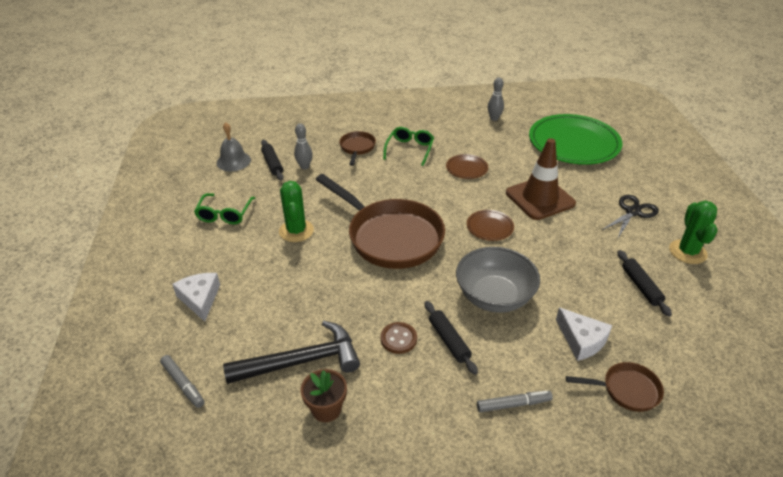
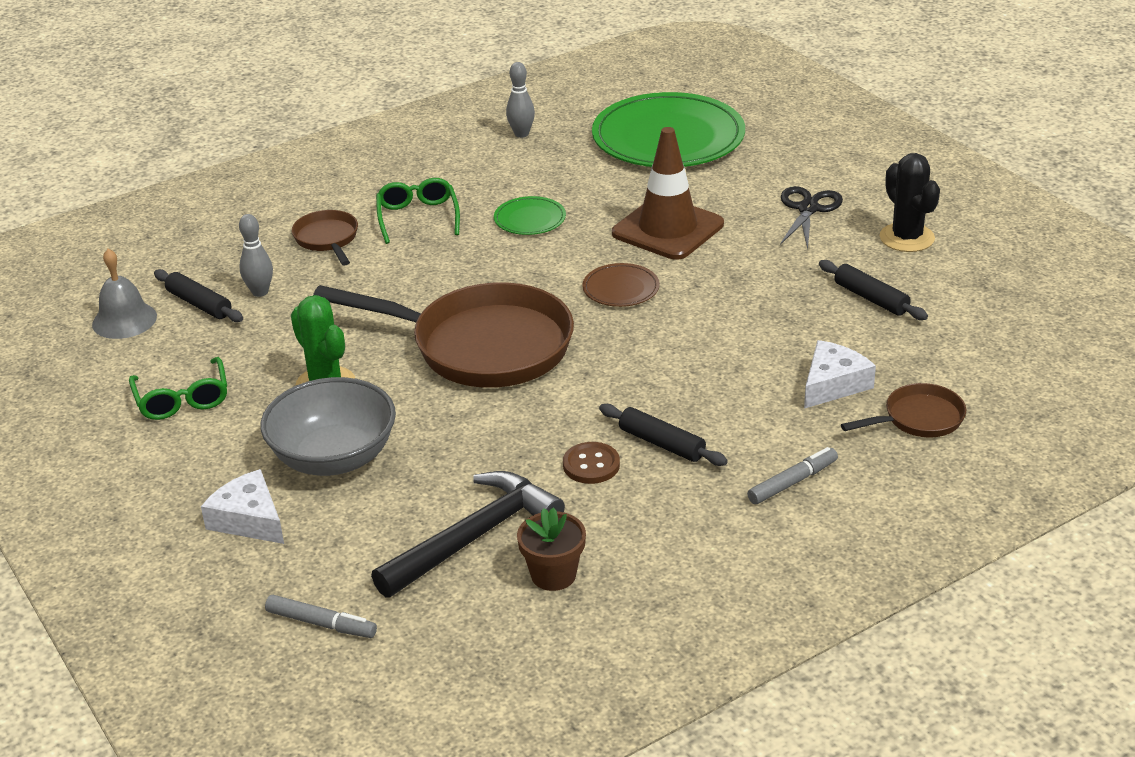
camera: 25 degrees left, 5 degrees down
brown plate [446,154,488,179] -> green plate [494,196,566,235]
grey bowl [456,247,540,313] -> grey bowl moved to [261,377,396,476]
white cheese [556,308,612,361] -> white cheese turned 75 degrees counterclockwise [804,340,876,409]
green cactus [669,201,717,264] -> black cactus [879,153,940,252]

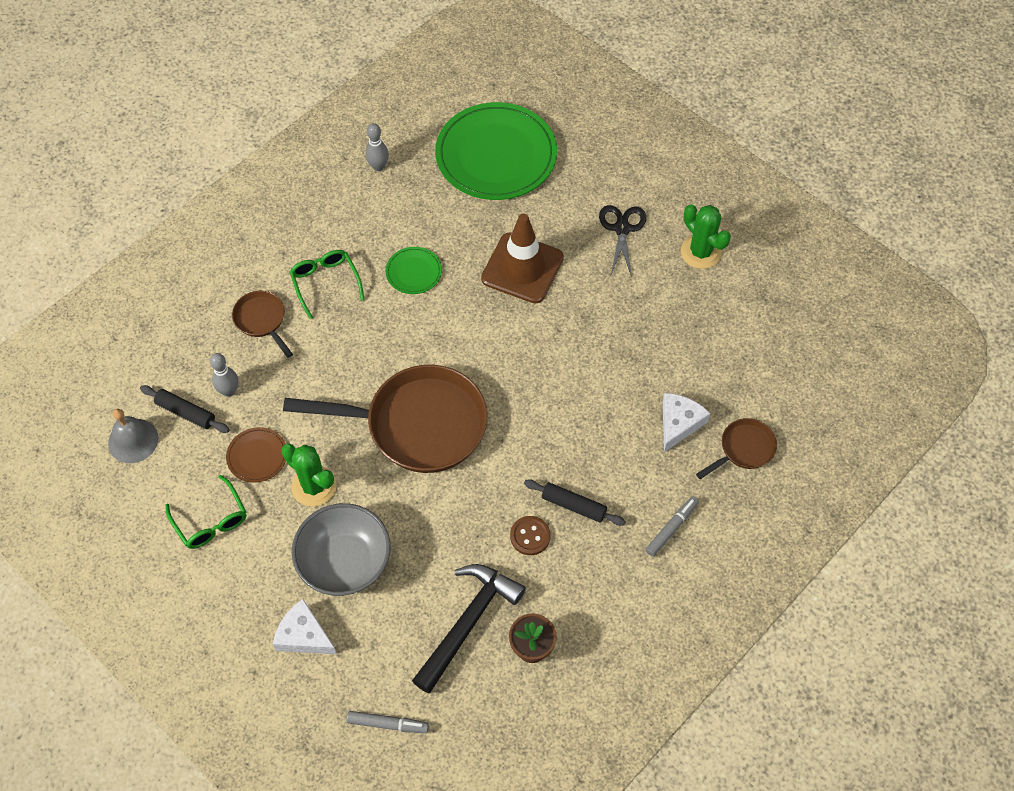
camera: 15 degrees left, 25 degrees up
brown plate [582,263,660,307] -> brown plate moved to [226,427,286,483]
black rolling pin [819,260,928,320] -> none
black cactus [879,153,940,252] -> green cactus [681,204,731,269]

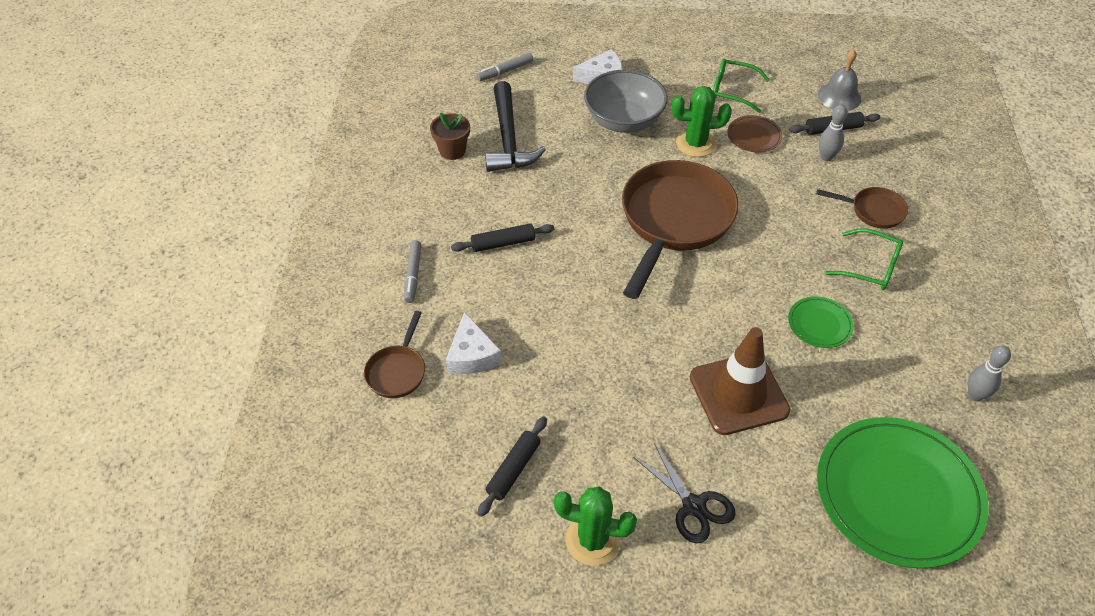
camera: 140 degrees right, 10 degrees down
brown pan [283,365,488,473] -> brown pan turned 150 degrees clockwise [622,160,739,299]
brown button [510,516,551,555] -> none
none -> black rolling pin [478,416,547,517]

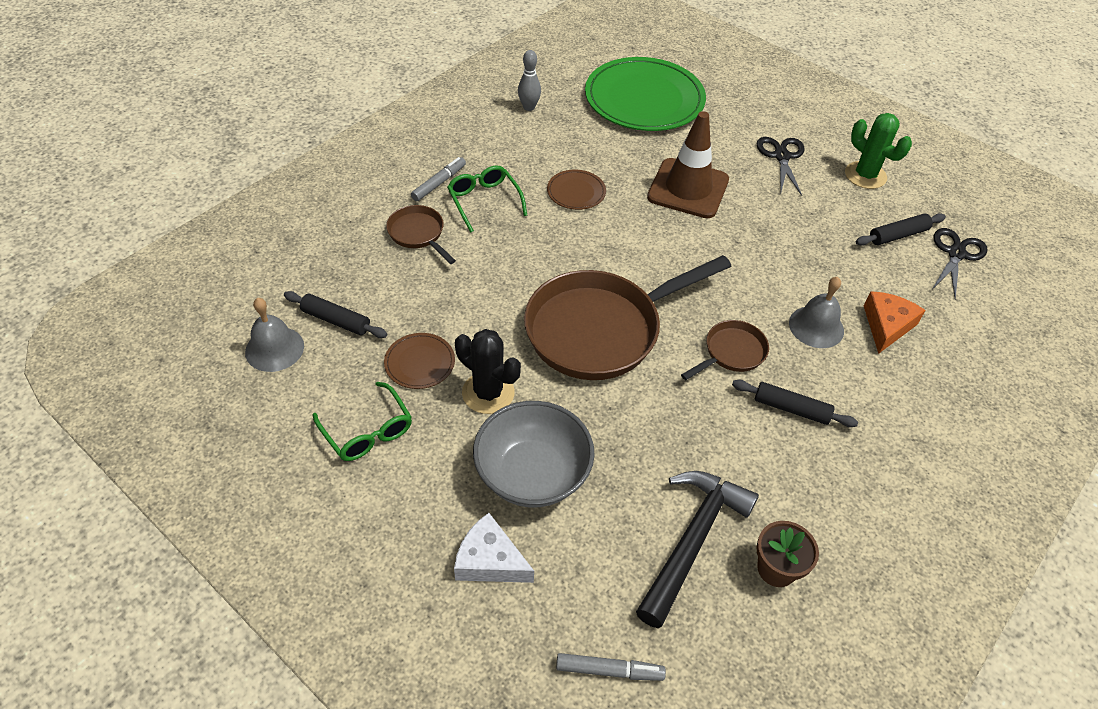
camera: 145 degrees left, 0 degrees up
brown pan [364,311,425,398] -> brown pan moved to [681,320,769,380]
grey marker [404,240,422,303] -> grey marker moved to [411,157,466,201]
white cheese [446,312,502,374] -> orange cheese [864,291,926,354]
green cactus [672,86,732,157] -> black cactus [455,329,521,414]
green plate [788,297,854,348] -> brown plate [547,170,606,210]
grey bowling pin [819,105,848,161] -> none
none -> grey bell [789,277,844,348]
none -> black scissors [932,228,988,299]

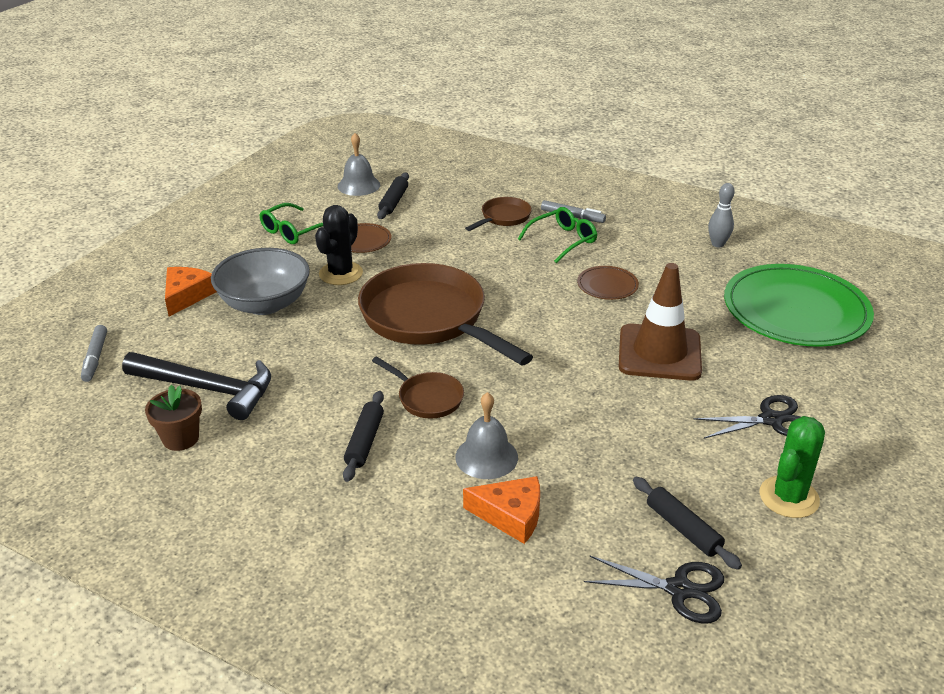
camera: 80 degrees right, 15 degrees down
white cheese [454,513,534,583] -> orange cheese [165,267,217,317]

